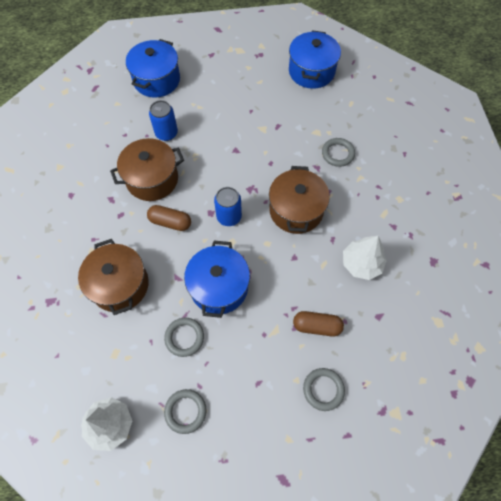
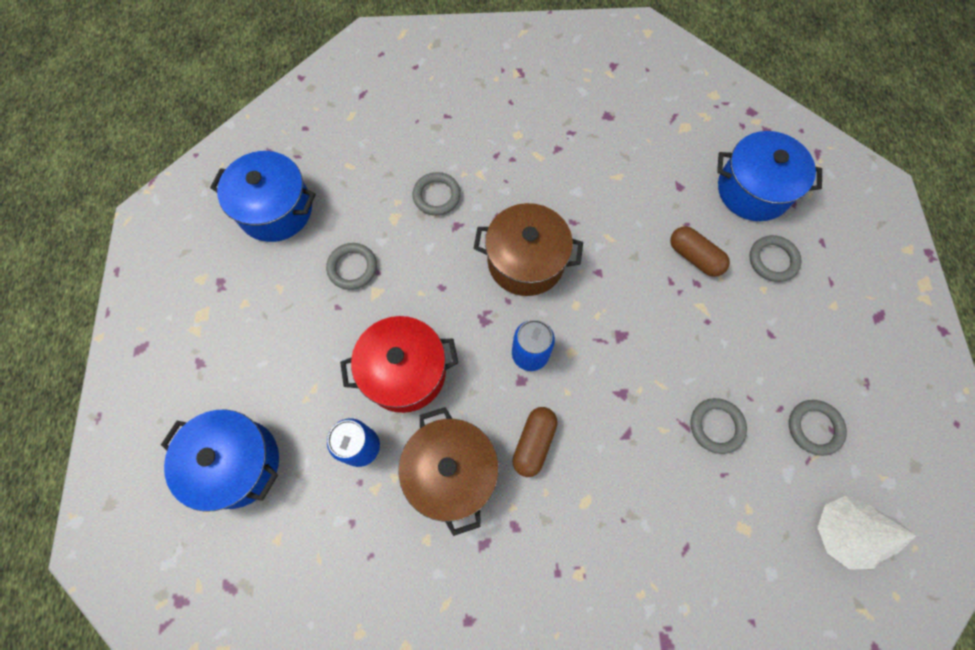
camera: 85 degrees left, 5 degrees up
brown pot [78,239,149,315] -> none
blue pot [184,241,250,318] -> blue pot moved to [717,131,822,221]
brown capsule [293,311,344,336] -> brown capsule turned 60 degrees counterclockwise [670,226,730,277]
white tree [343,236,387,280] -> none
none -> grey ring [326,243,377,290]
none -> red pot [340,316,458,413]

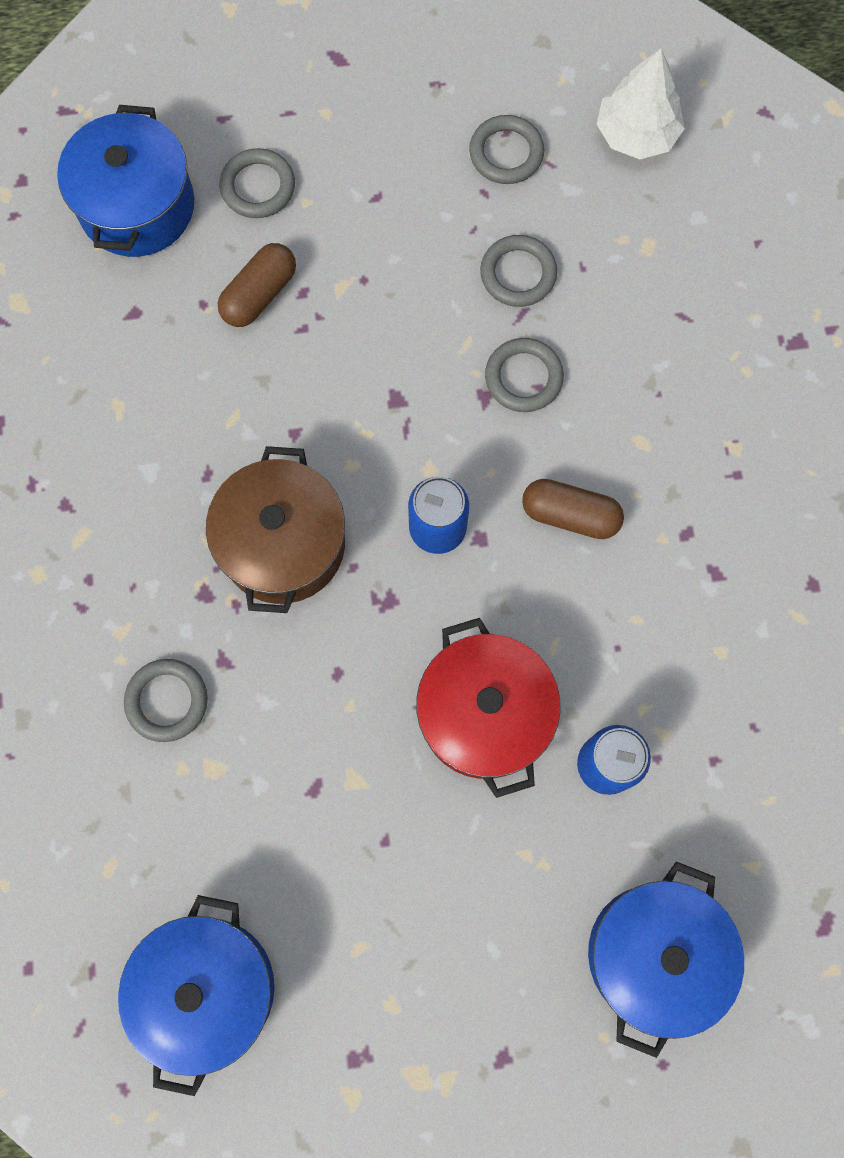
camera: 95 degrees left, 5 degrees up
grey ring [326,243,377,290] -> grey ring moved to [485,338,564,412]
brown pot [399,407,499,536] -> none

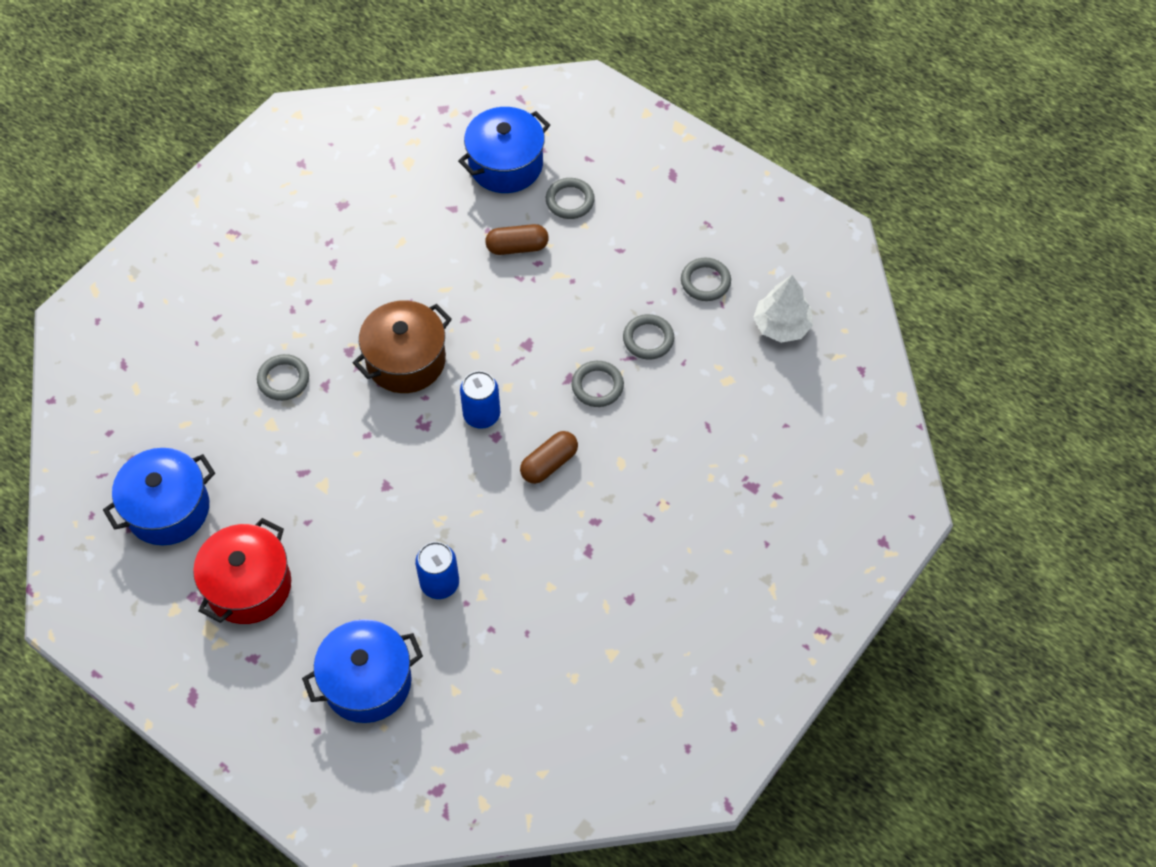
camera: 45 degrees right, 15 degrees down
red pot [416,618,561,798] -> red pot moved to [193,518,291,624]
brown capsule [522,479,624,539] -> brown capsule turned 75 degrees clockwise [520,431,578,484]

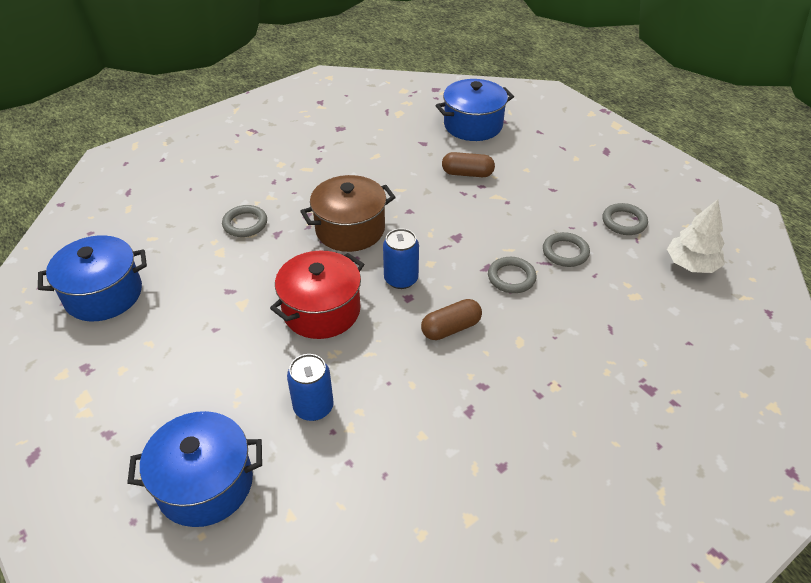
camera: 15 degrees right, 15 degrees down
red pot [193,518,291,624] -> red pot moved to [270,251,364,339]
grey ring [546,178,595,219] -> none

